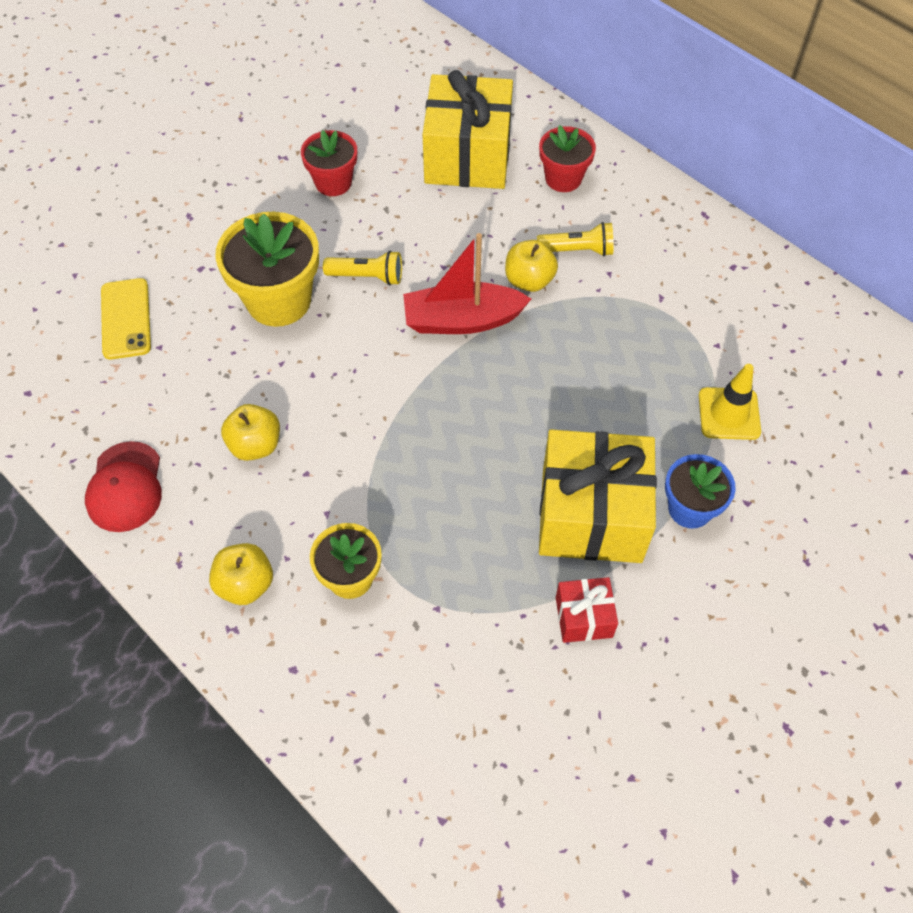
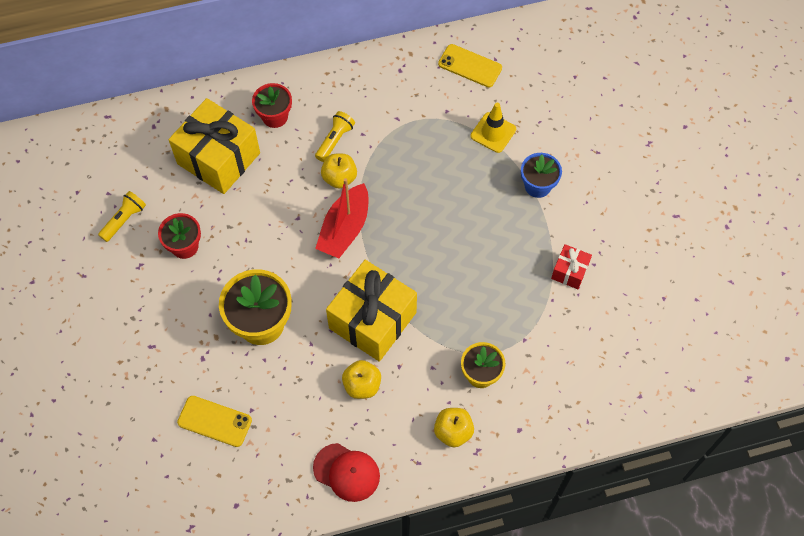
camera: 60 degrees left, 5 degrees up
yellow flashlight [323,251,402,286] -> yellow flashlight moved to [98,191,146,242]
yellow gift [539,429,657,563] -> yellow gift moved to [326,260,417,362]
none -> yellow phone [438,44,502,87]

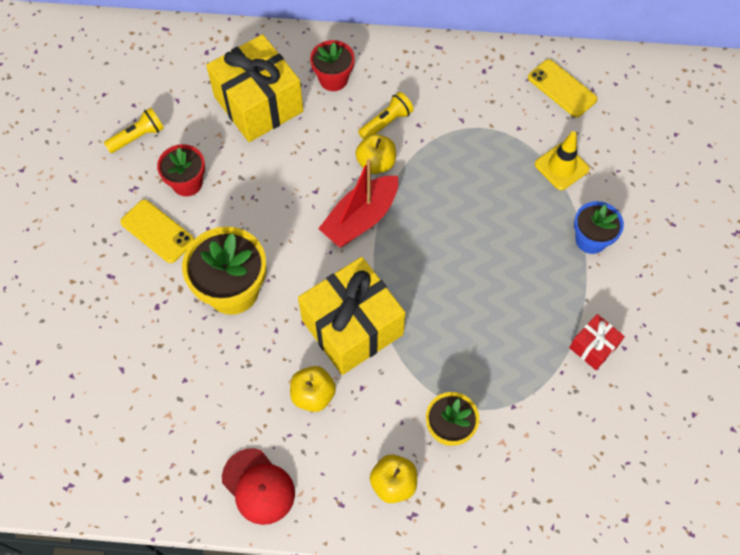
camera: 20 degrees right, 0 degrees up
yellow phone [177,396,252,447] -> yellow phone moved to [120,200,194,263]

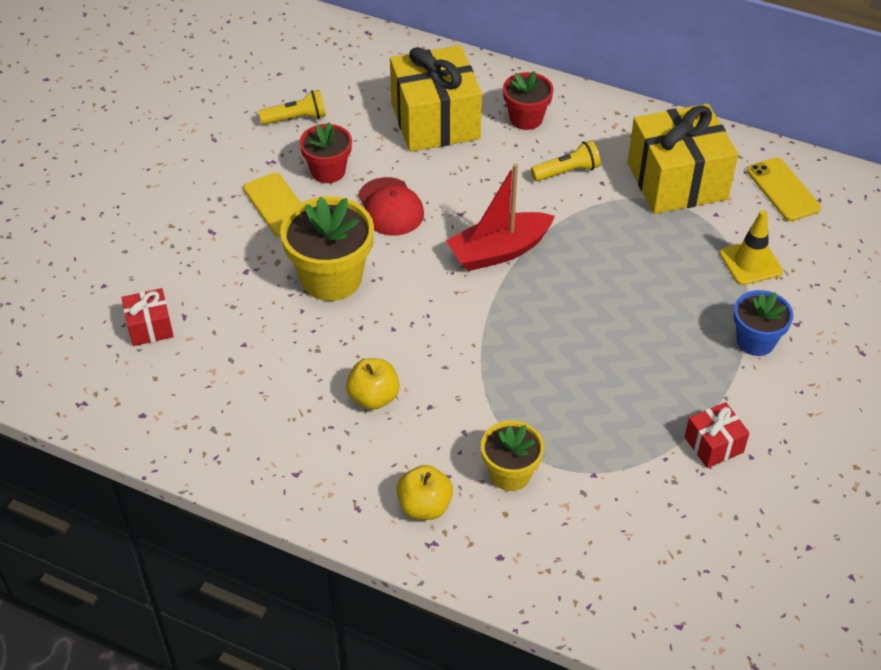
camera: 20 degrees right, 15 degrees down
red cap [222,448,295,525] -> red cap moved to [358,177,424,236]
yellow gift [298,257,406,375] -> yellow gift moved to [628,104,738,214]
yellow apple [355,134,396,174] -> none
none -> red gift [122,288,174,346]

